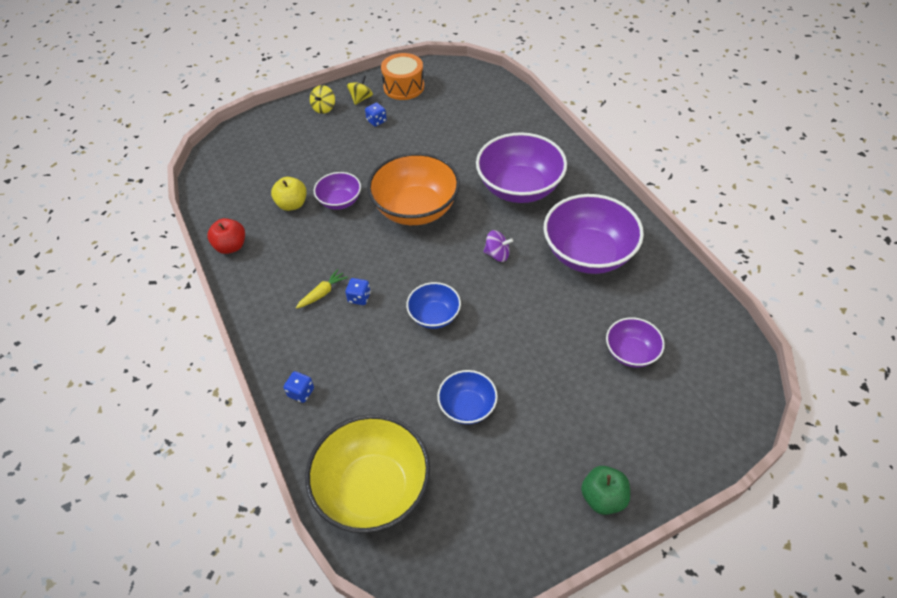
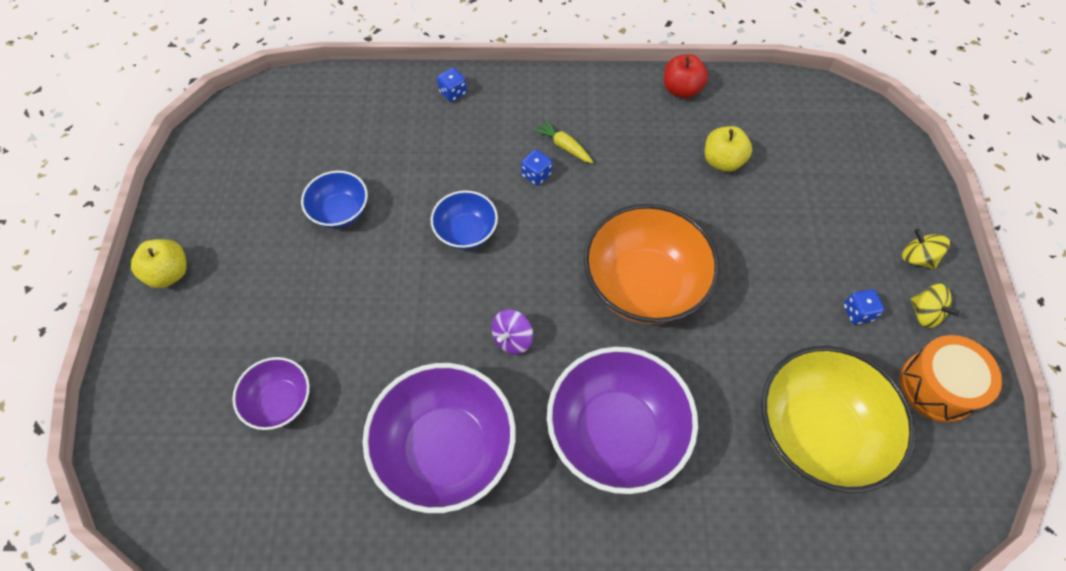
camera: 115 degrees right, 10 degrees up
yellow carrot [296,269,348,309] -> yellow carrot turned 150 degrees clockwise [533,119,593,163]
yellow bowl [305,414,430,533] -> yellow bowl moved to [761,346,916,493]
purple bowl [314,172,361,210] -> none
green apple [581,466,630,515] -> yellow apple [131,239,187,288]

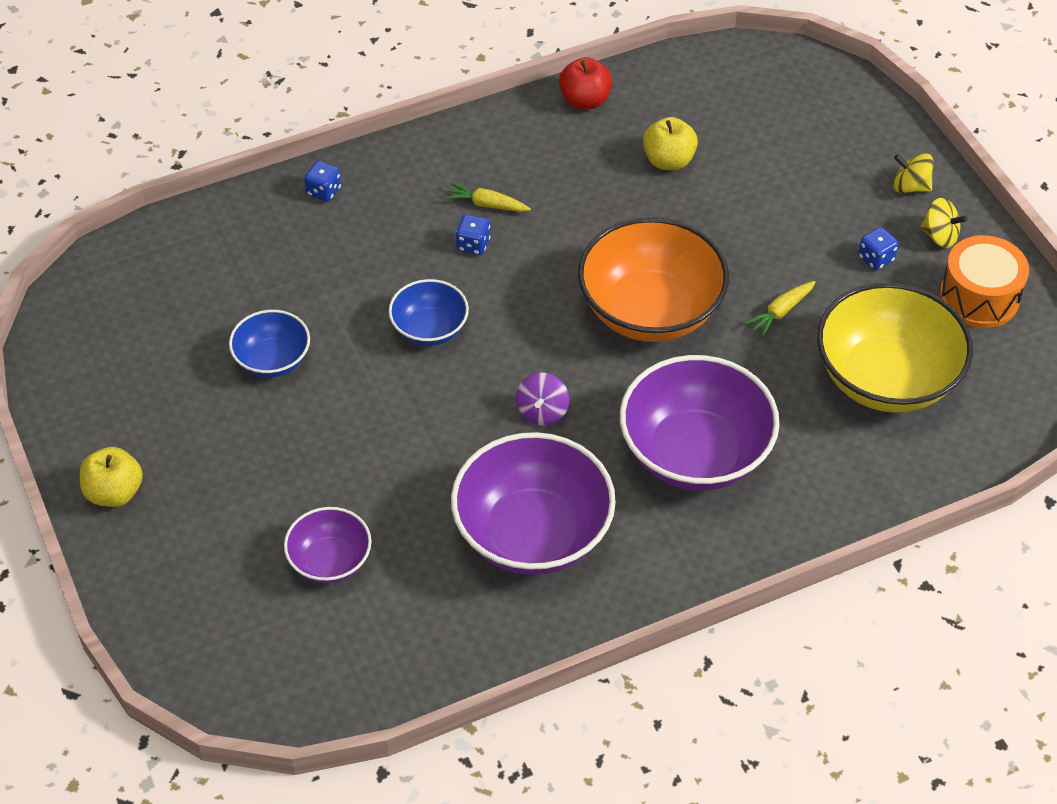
camera: 25 degrees left, 10 degrees down
none -> yellow carrot [745,281,816,337]

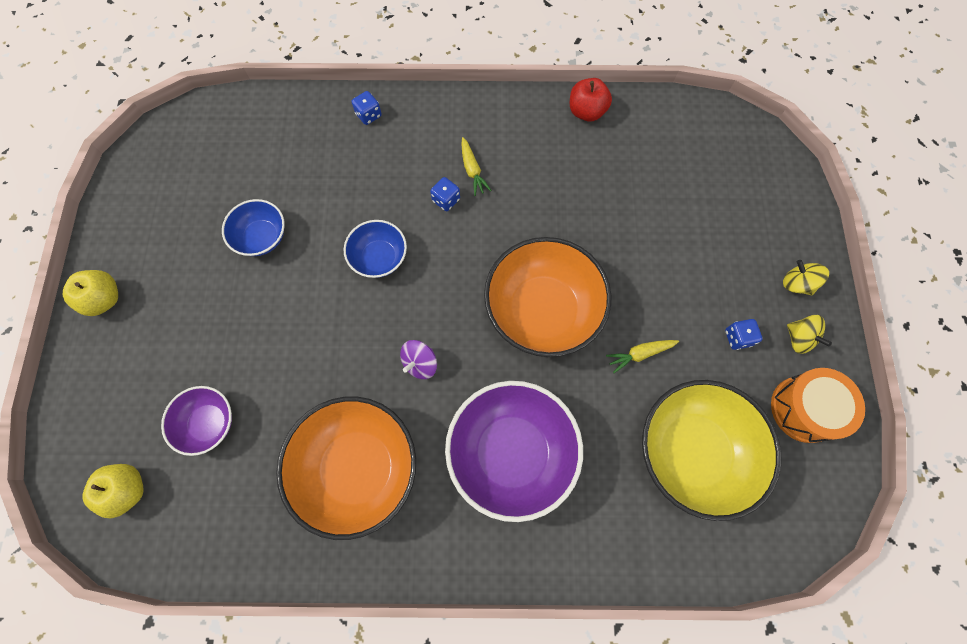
camera: 25 degrees right, 20 degrees up
yellow carrot [444,183,531,212] -> yellow carrot turned 150 degrees counterclockwise [462,137,492,196]
purple bowl [451,432,616,575] -> orange bowl [276,397,416,540]
yellow apple [643,117,698,170] -> yellow apple moved to [83,464,144,518]

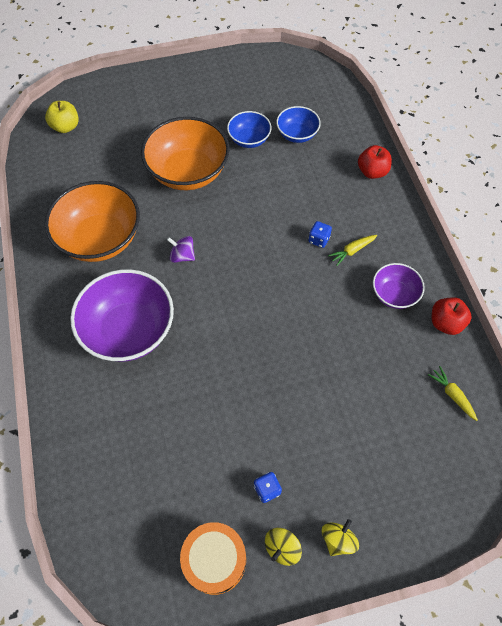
camera: 75 degrees right, 10 degrees down
yellow apple [63,270,118,316] -> none
purple bowl [161,386,232,456] -> purple bowl moved to [373,263,425,309]
blue bowl [344,220,407,278] -> blue bowl moved to [276,106,321,143]
blue dice [352,91,382,125] -> red apple [358,145,392,179]
orange bowl [484,237,612,357] -> orange bowl moved to [141,117,230,190]
yellow carrot [606,340,679,373] -> yellow carrot moved to [428,366,478,421]
yellow bowl [642,380,781,521] -> none

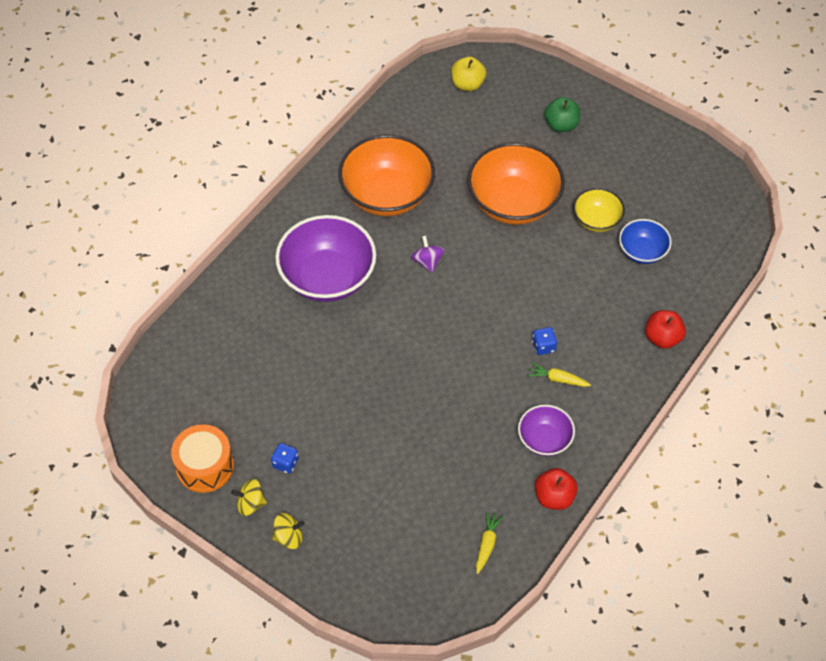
camera: 50 degrees right, 5 degrees down
blue bowl [227,111,272,148] -> yellow bowl [573,188,625,232]
none -> green apple [544,97,580,132]

